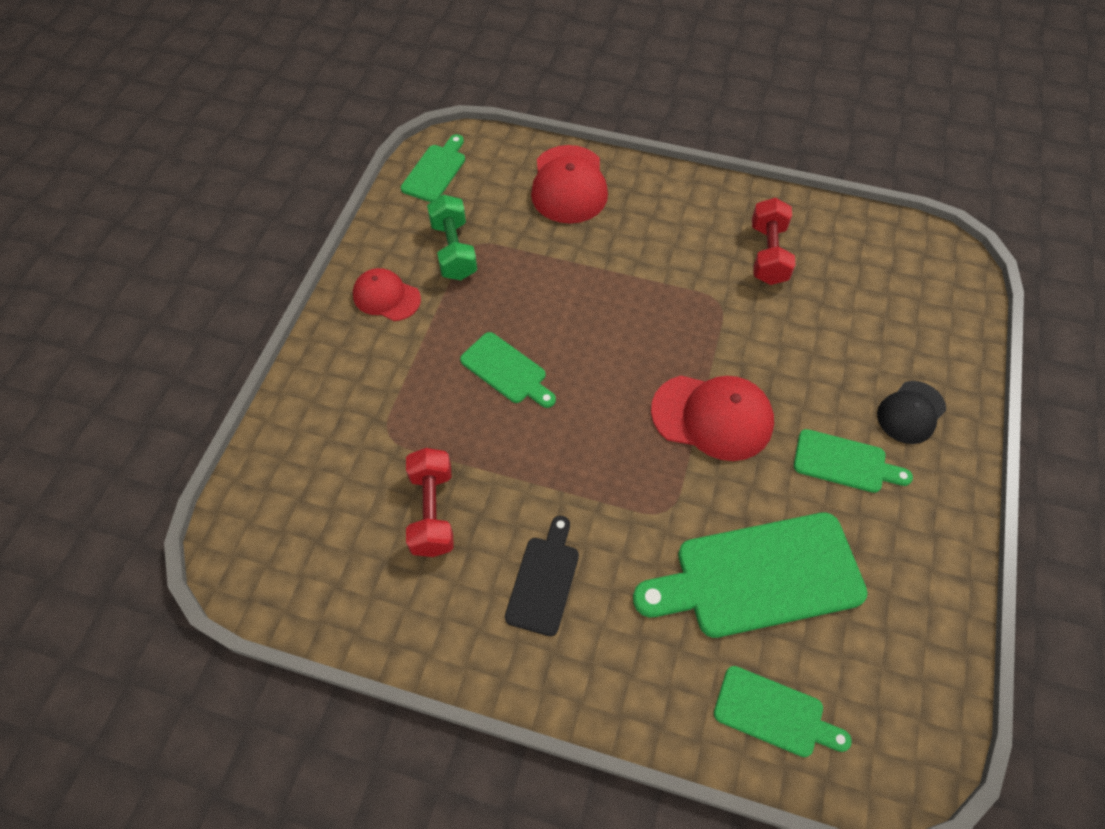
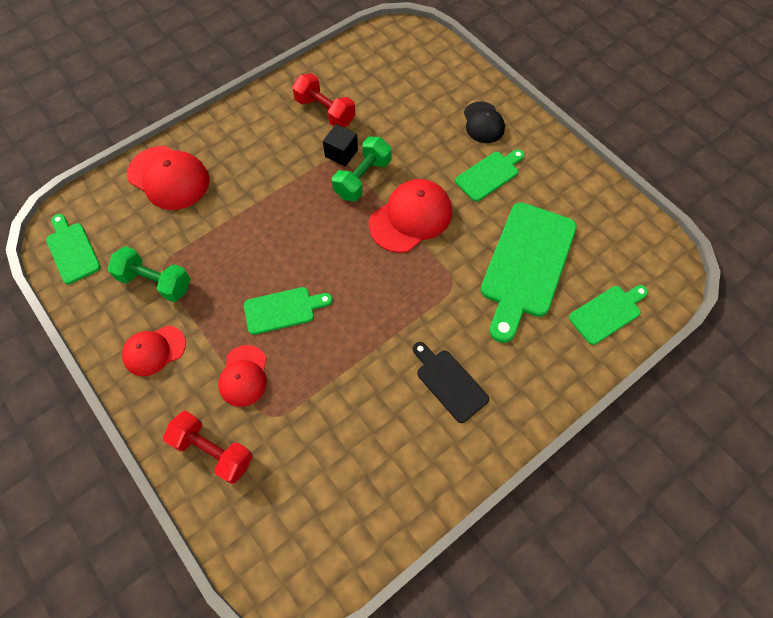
camera: 55 degrees left, 5 degrees up
red dumbbell [406,448,454,557] -> red dumbbell moved to [163,411,253,484]
none -> red cap [218,345,267,407]
none -> black cube [323,124,358,166]
none -> green dumbbell [332,137,392,201]

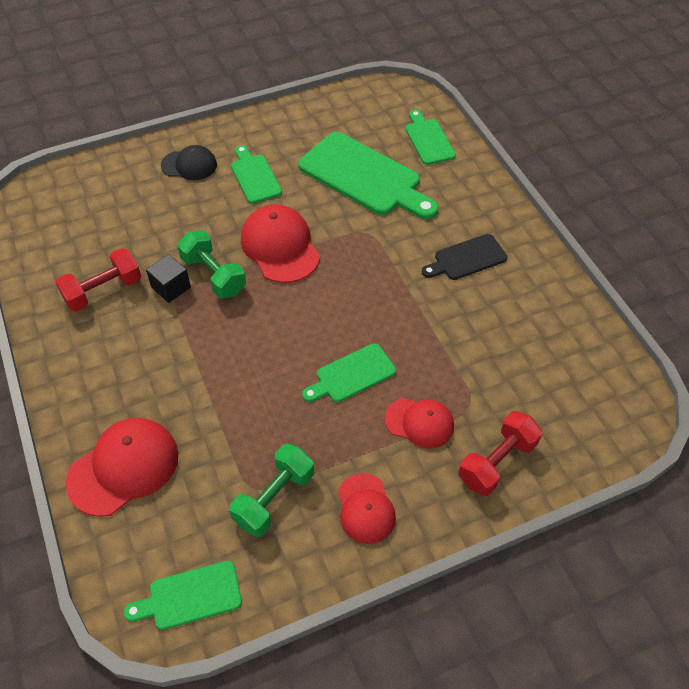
camera: 75 degrees left, 10 degrees down
green cutting board [244,287,332,335] -> green cutting board turned 120 degrees counterclockwise [302,343,396,402]

